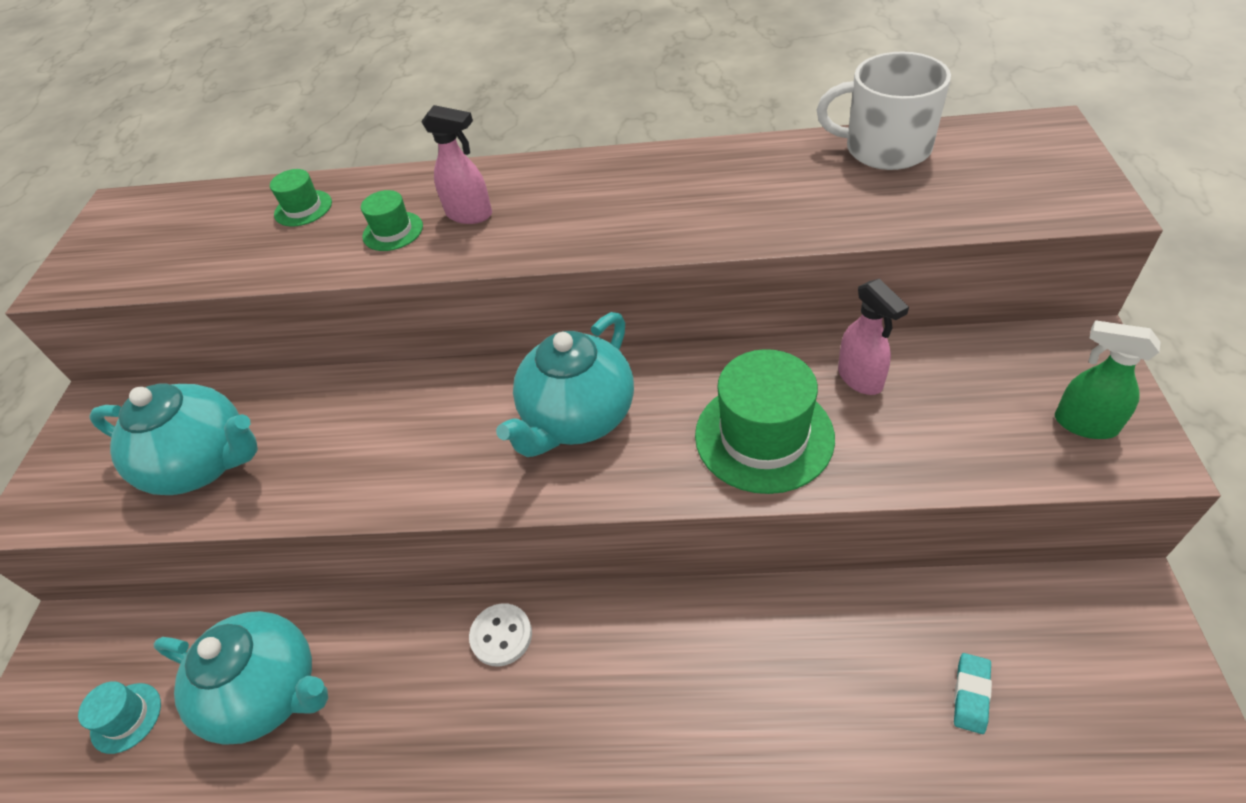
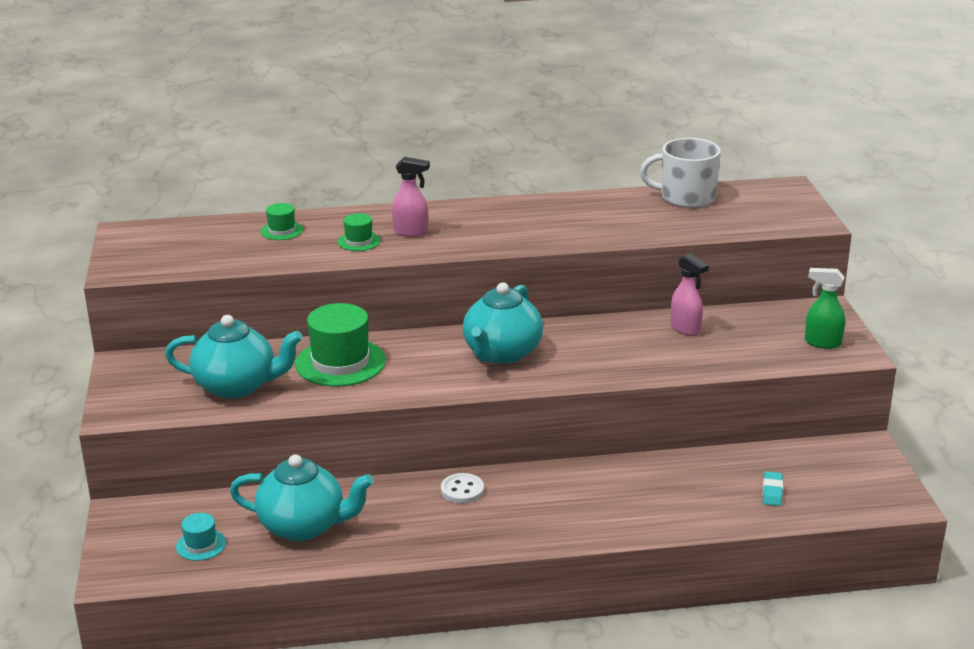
camera: 15 degrees left, 20 degrees down
green hat [695,349,835,494] -> green hat moved to [295,303,386,387]

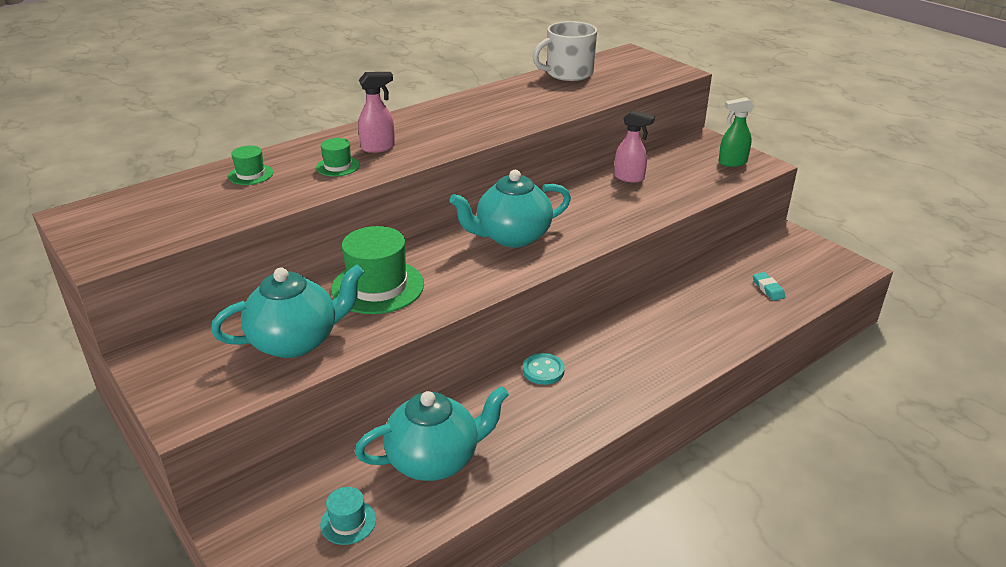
camera: 30 degrees left, 5 degrees up
white button [441,473,484,504] -> turquoise button [523,353,565,385]
turquoise teapot [463,283,543,364] -> turquoise teapot turned 75 degrees clockwise [450,170,571,248]

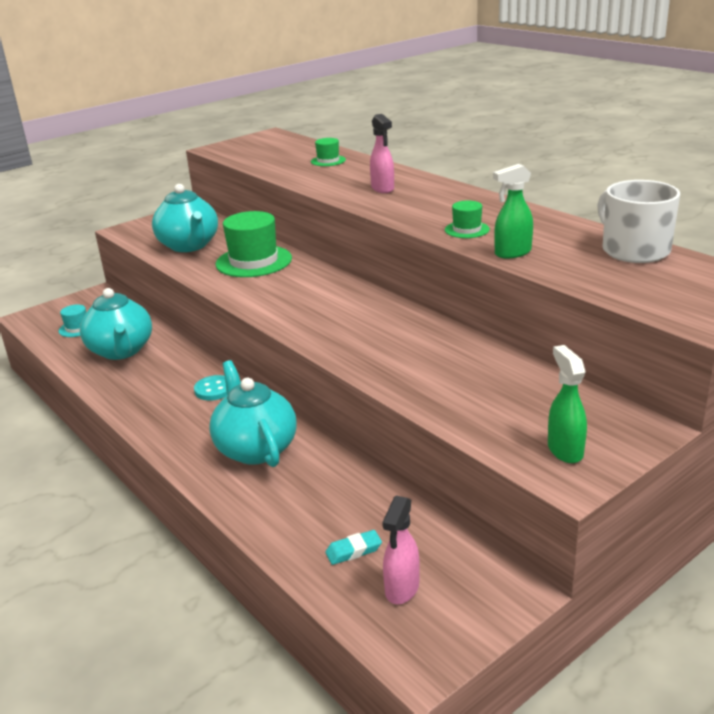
camera: 90 degrees right, 5 degrees down
green hat [316,138,360,177] -> green hat moved to [445,200,490,238]
turquoise teapot [450,170,571,248] -> turquoise teapot moved to [209,360,297,467]
pink spray bottle [614,110,655,183] -> pink spray bottle moved to [382,496,420,604]
none -> green spray bottle [493,164,533,258]

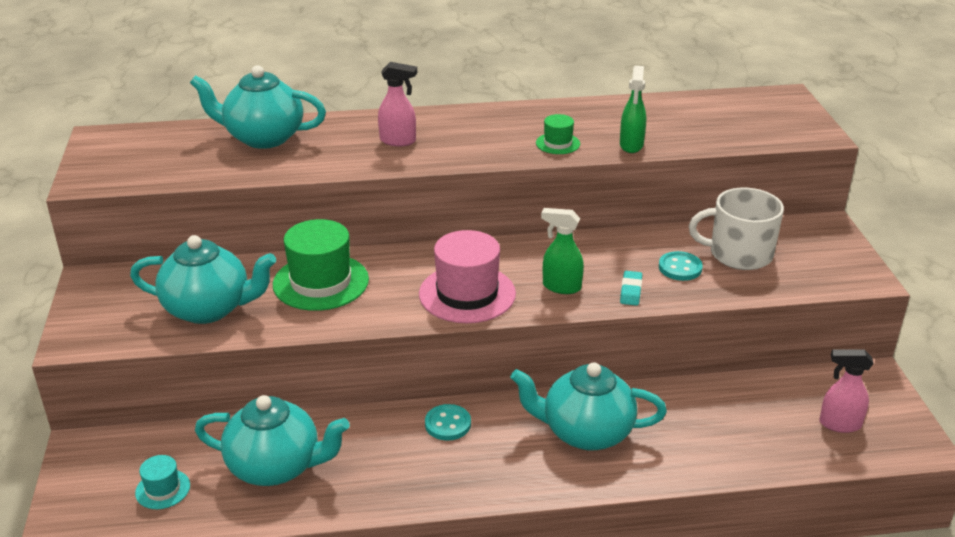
camera: 60 degrees left, 5 degrees up
green hat [311,138,346,166] -> turquoise teapot [190,65,326,149]
turquoise eraser [325,530,382,565] -> turquoise eraser moved to [620,271,642,306]
pink spray bottle [382,496,420,604] -> pink spray bottle turned 135 degrees clockwise [819,349,874,433]
green spray bottle [548,345,587,463] -> green spray bottle moved to [541,208,584,294]
white mug [597,180,680,263] -> white mug moved to [689,188,784,270]
none -> pink hat [419,230,516,323]
none -> turquoise button [659,251,703,281]

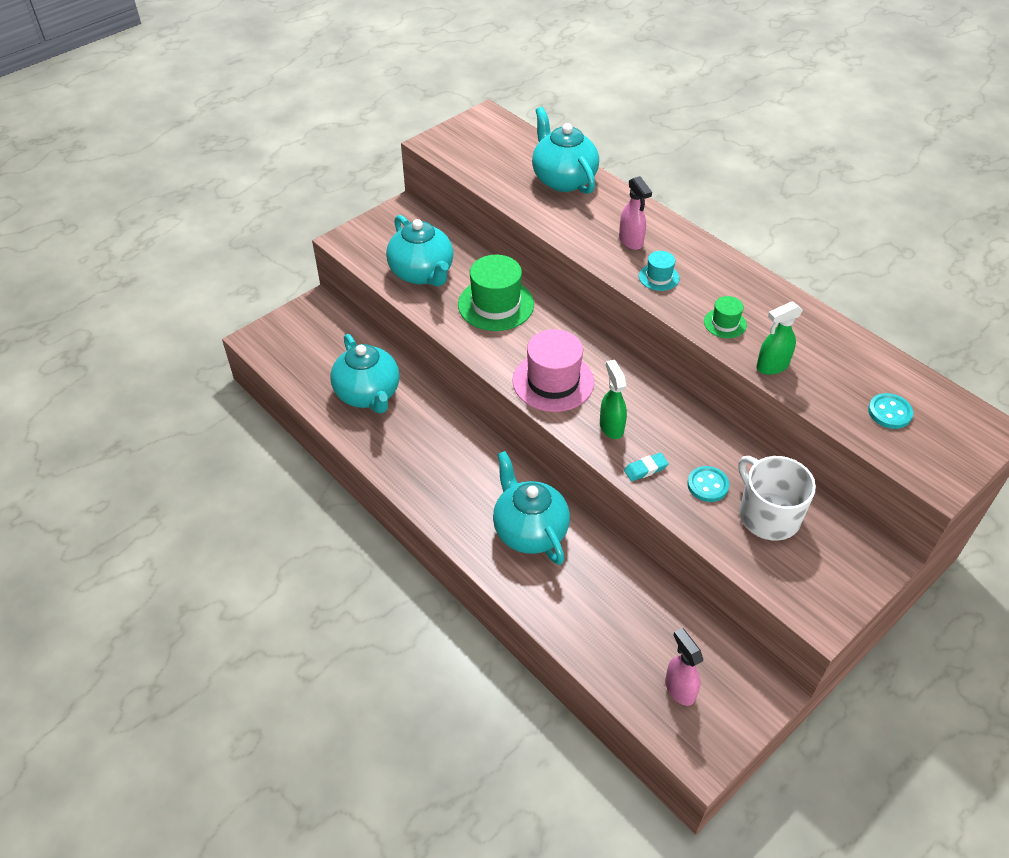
camera: 55 degrees right, 15 degrees up
turquoise hat [135,455,190,509] -> turquoise hat moved to [639,251,680,291]
turquoise button [425,404,471,441] -> turquoise button moved to [868,393,913,429]

